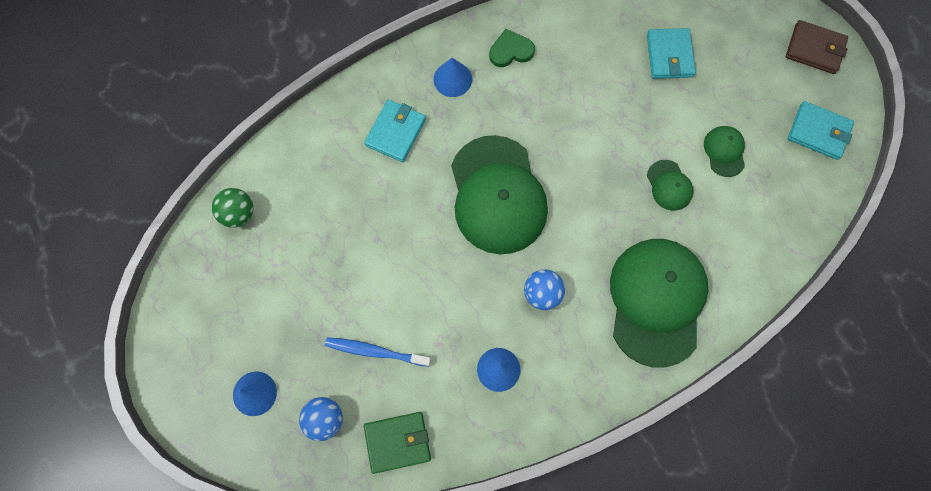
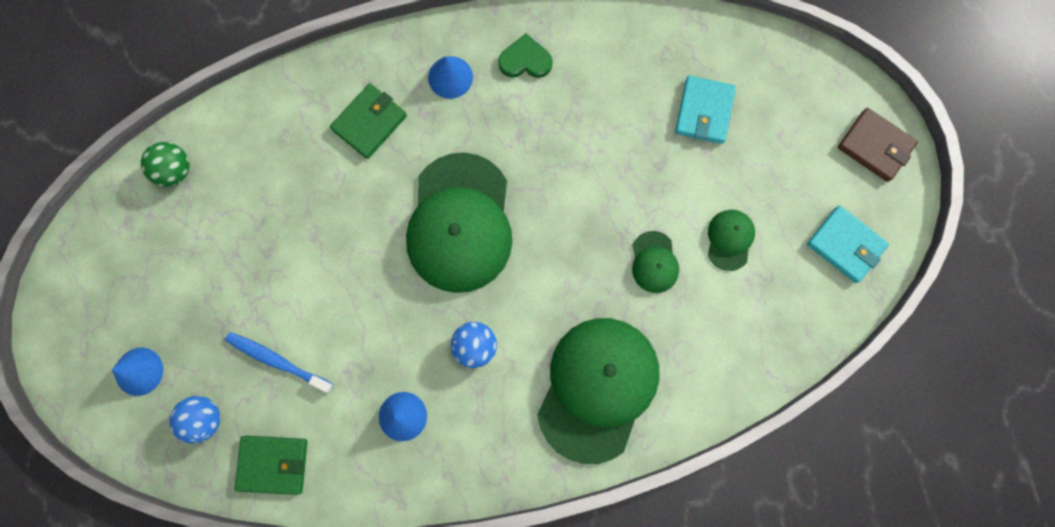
camera: 15 degrees right, 5 degrees up
turquoise wallet [364,100,426,162] -> green wallet [330,83,407,159]

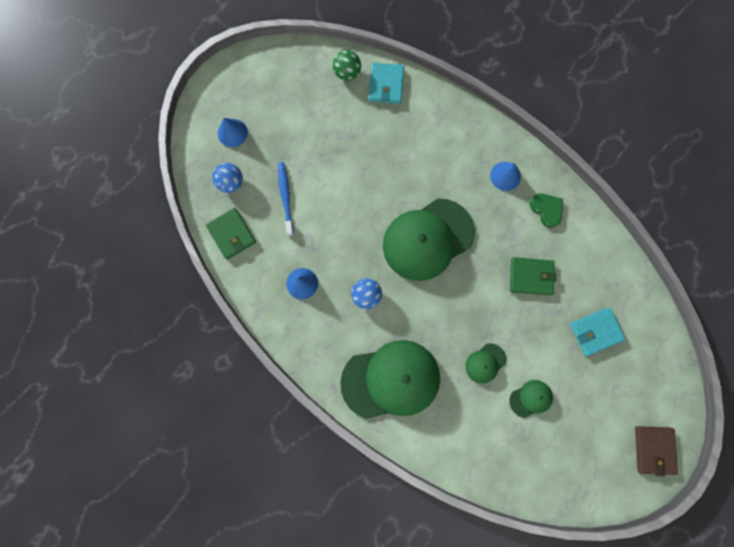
camera: 55 degrees right, 0 degrees up
green wallet [330,83,407,159] -> green wallet moved to [510,257,556,295]
turquoise wallet [807,206,889,283] -> turquoise wallet moved to [368,62,404,104]

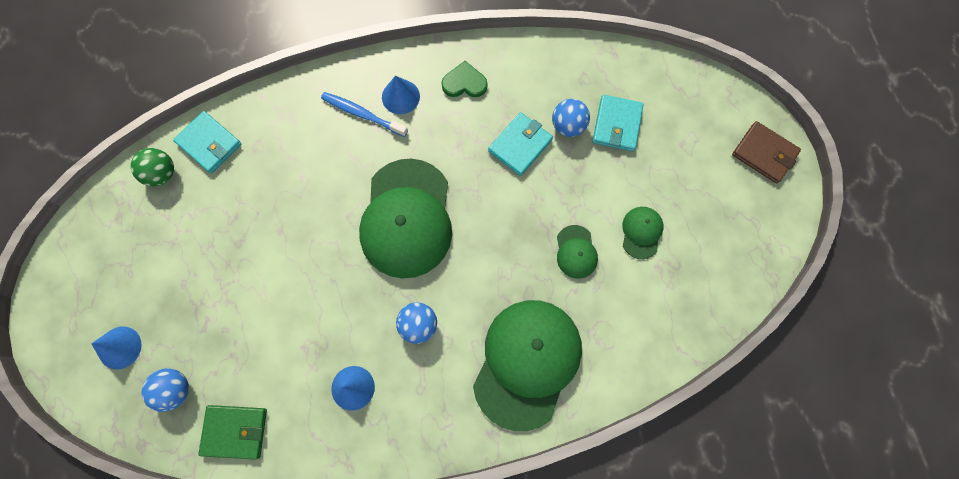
camera: 55 degrees left, 5 degrees down
blue toothbrush [278,162,294,236] -> blue toothbrush moved to [321,92,408,137]
green wallet [510,257,556,295] -> turquoise wallet [488,112,553,176]
none -> blue ball [552,99,590,137]

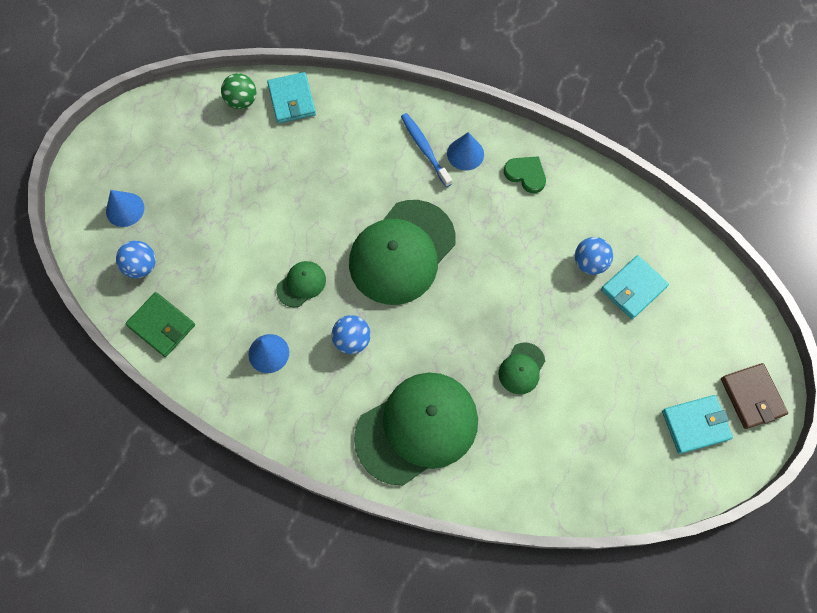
camera: 35 degrees right, 5 degrees down
turquoise wallet [488,112,553,176] -> turquoise wallet moved to [662,395,733,454]
green cap [622,207,663,259] -> green cap moved to [276,261,326,307]

